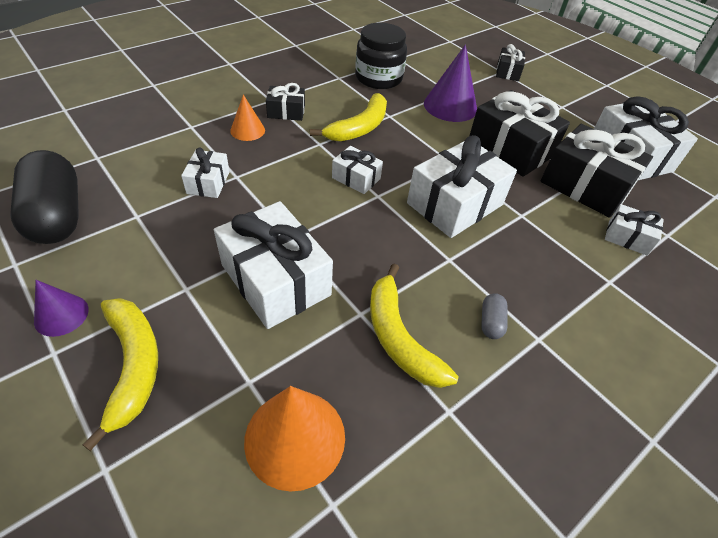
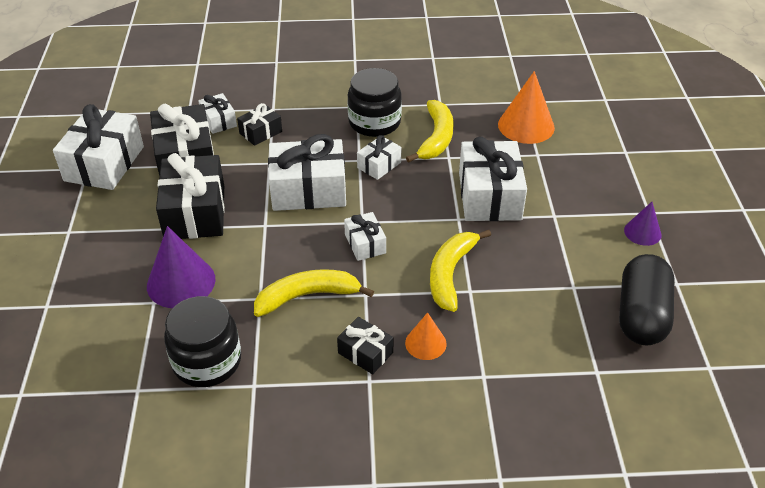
camera: 140 degrees left, 5 degrees down
yellow banana [82,298,158,451] -> yellow banana moved to [430,230,491,312]
white gift [181,148,230,198] -> white gift moved to [357,135,401,180]
grey capsule [481,293,508,339] -> black jar [347,68,402,137]
black gift [496,44,525,81] -> black gift moved to [237,103,282,146]

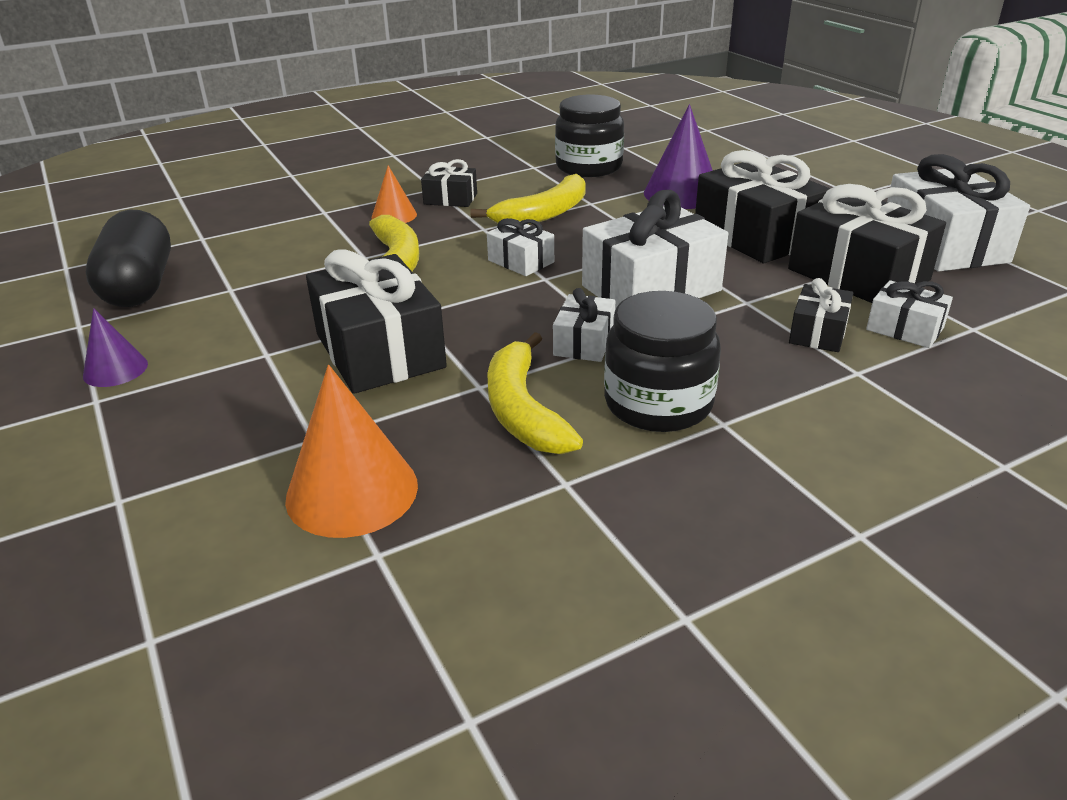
camera: 155 degrees right, 10 degrees down
white gift [459,137,527,221] -> black gift [306,249,447,394]

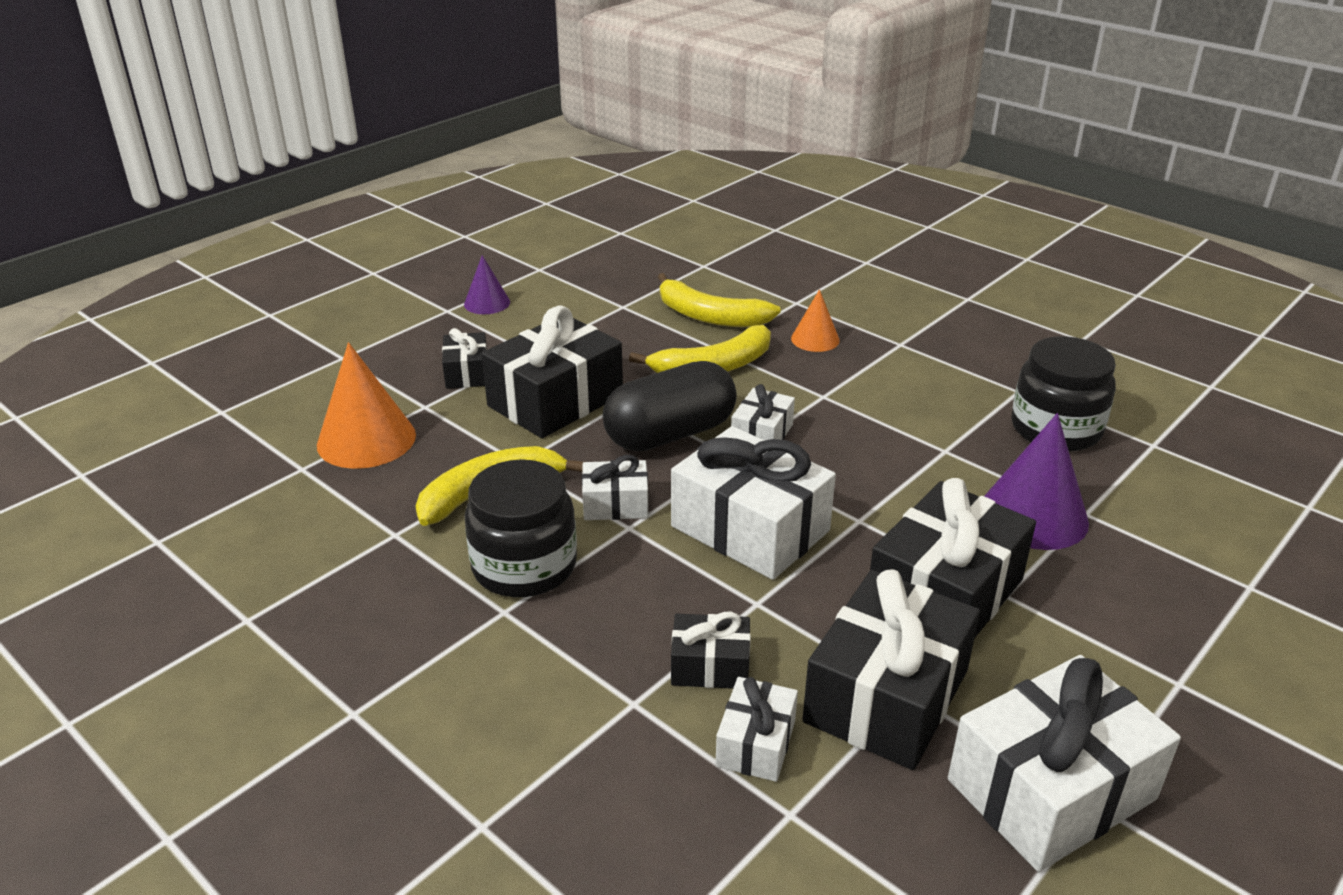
camera: 70 degrees right, 0 degrees up
black capsule [86,209,171,307] -> black capsule moved to [603,361,737,452]
black gift [421,159,477,207] -> black gift moved to [442,328,487,389]
yellow banana [471,174,586,225] -> yellow banana moved to [658,273,781,327]

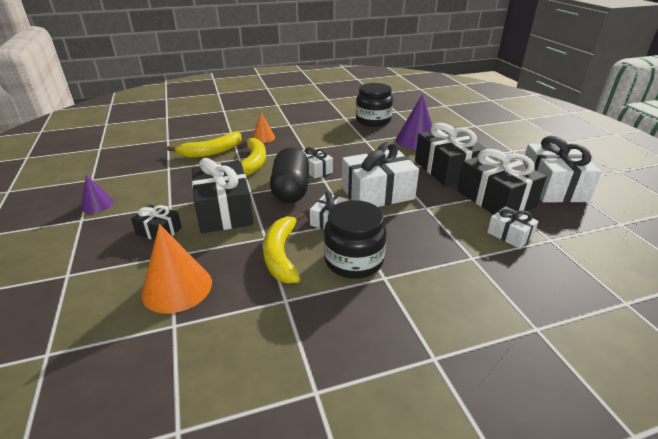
camera: 60 degrees left, 0 degrees up
black gift [671,612,751,689] -> none

